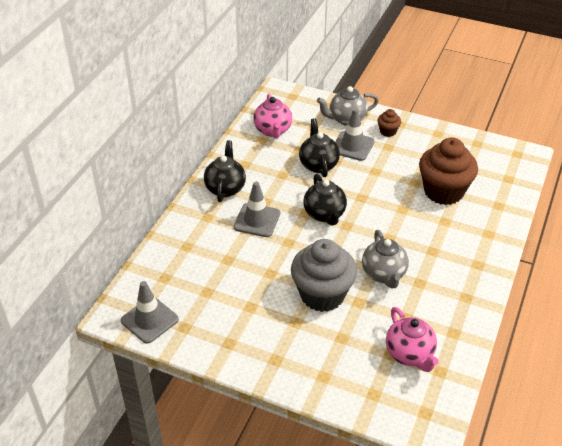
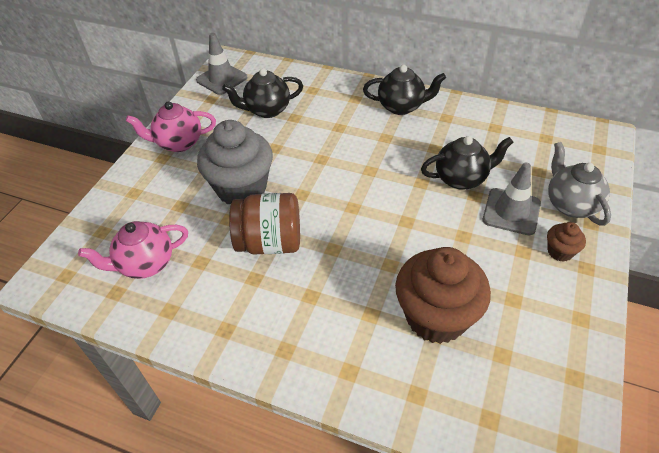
camera: 90 degrees right, 5 degrees up
grey traffic cone [234,182,280,237] -> none
pink teapot [253,94,292,138] -> pink teapot moved to [126,101,216,152]
black teapot [303,174,347,225] -> black teapot moved to [222,68,303,118]
grey teapot [362,230,409,289] -> brown jar [229,193,300,255]

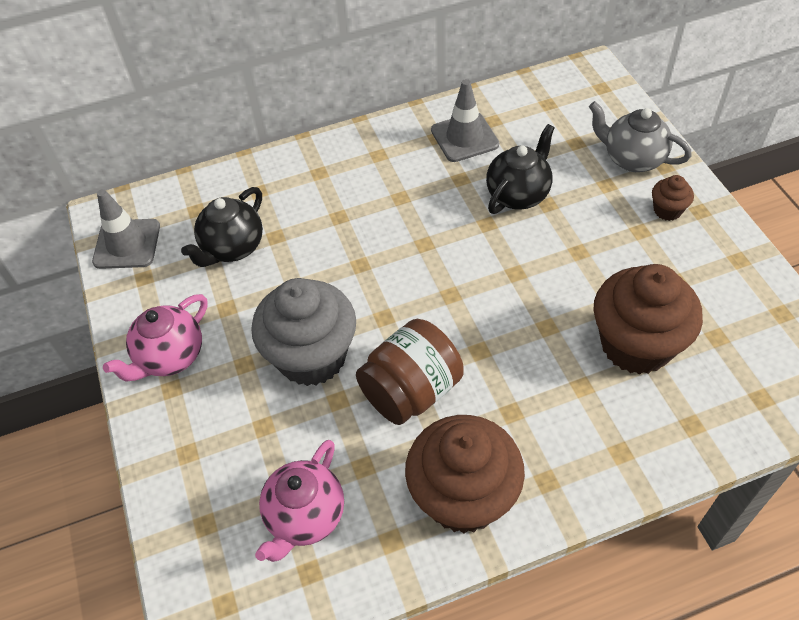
camera: 40 degrees left, 5 degrees up
black teapot [363,65,446,115] -> none
grey traffic cone [483,163,541,235] -> grey traffic cone moved to [431,79,499,162]
none -> brown cupcake [405,415,525,533]

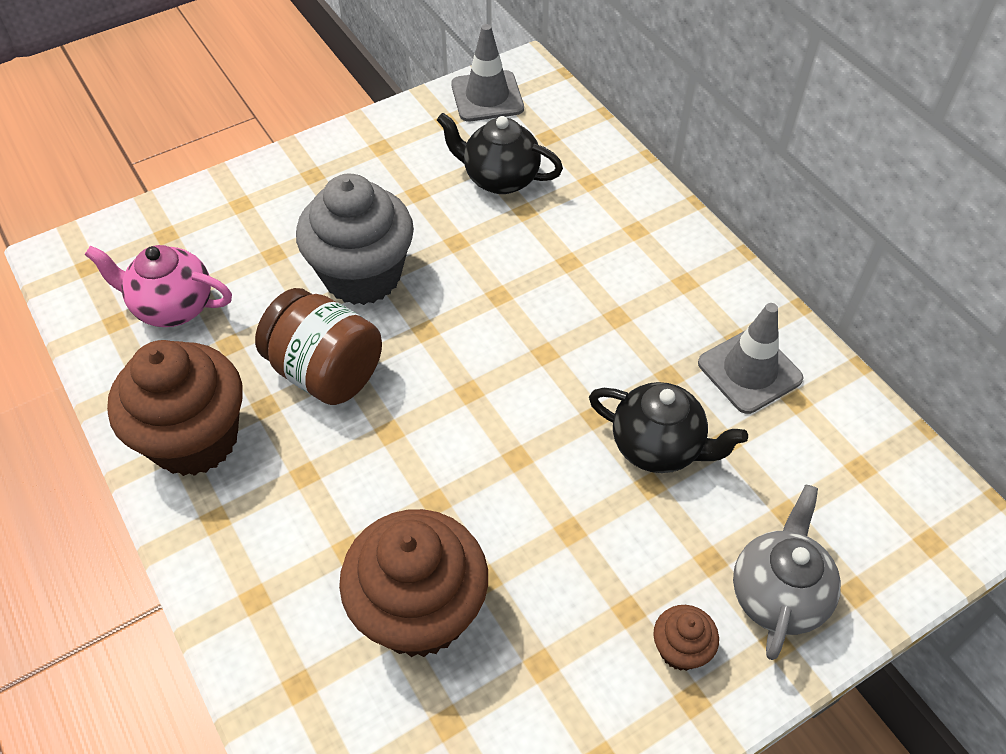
camera: 75 degrees right, 0 degrees up
pink teapot [103,294,208,382] -> none

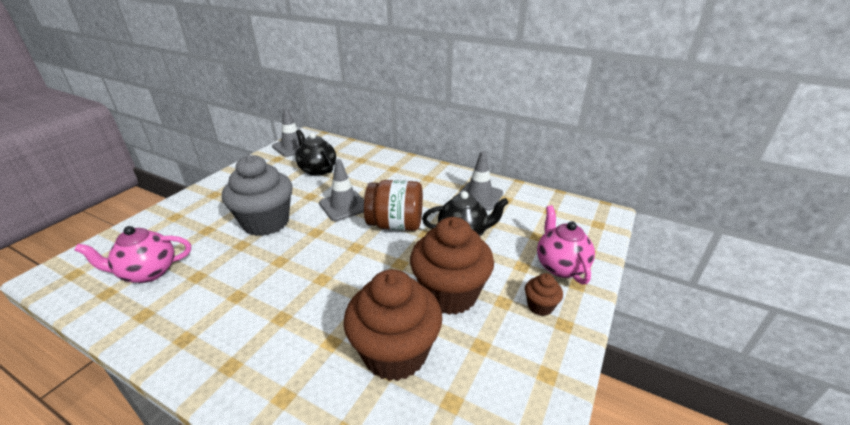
camera: 30 degrees left, 20 degrees down
brown cupcake [107,340,243,476] -> brown cupcake moved to [410,217,494,315]
brown jar [255,288,382,405] -> brown jar moved to [364,180,423,231]
black teapot [437,113,563,194] -> black teapot turned 60 degrees clockwise [296,130,336,176]
grey teapot [733,485,841,660] -> pink teapot [537,205,595,284]
none -> grey traffic cone [319,159,364,221]

